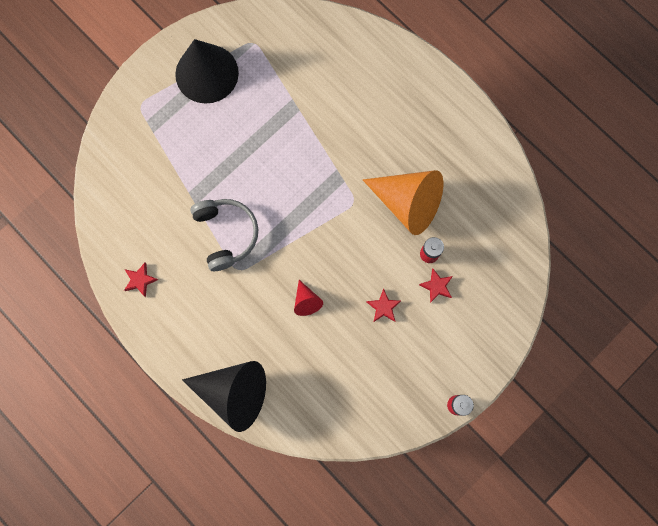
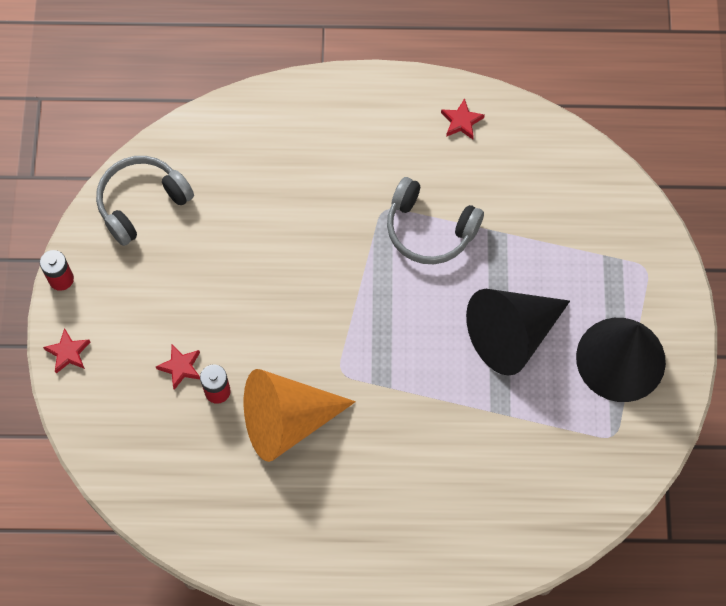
camera: 135 degrees right, 10 degrees down
black cone [182,361,266,432] -> black cone moved to [466,289,570,375]
red cone [294,280,323,316] -> none
red star [366,289,401,322] -> red star moved to [43,328,90,374]
none -> grey headphones [96,156,194,246]

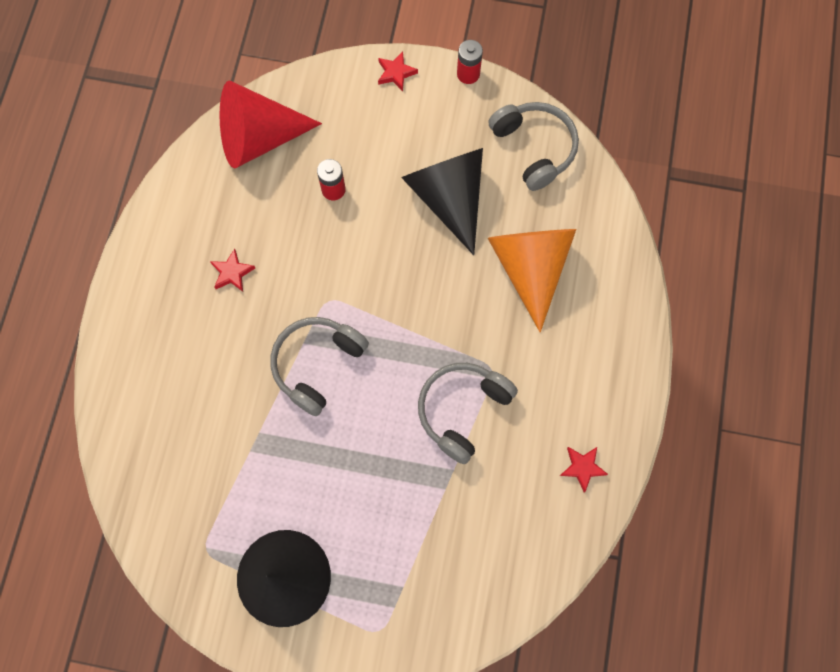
camera: 100 degrees right, 5 degrees up
red star [156,344,200,390] -> red star moved to [211,249,255,292]
orange cone [244,369,356,462] -> orange cone moved to [488,229,576,332]
black cone [466,289,570,375] -> black cone moved to [401,148,483,255]
none -> red cone [220,81,322,168]
none -> grey headphones [270,317,369,416]

